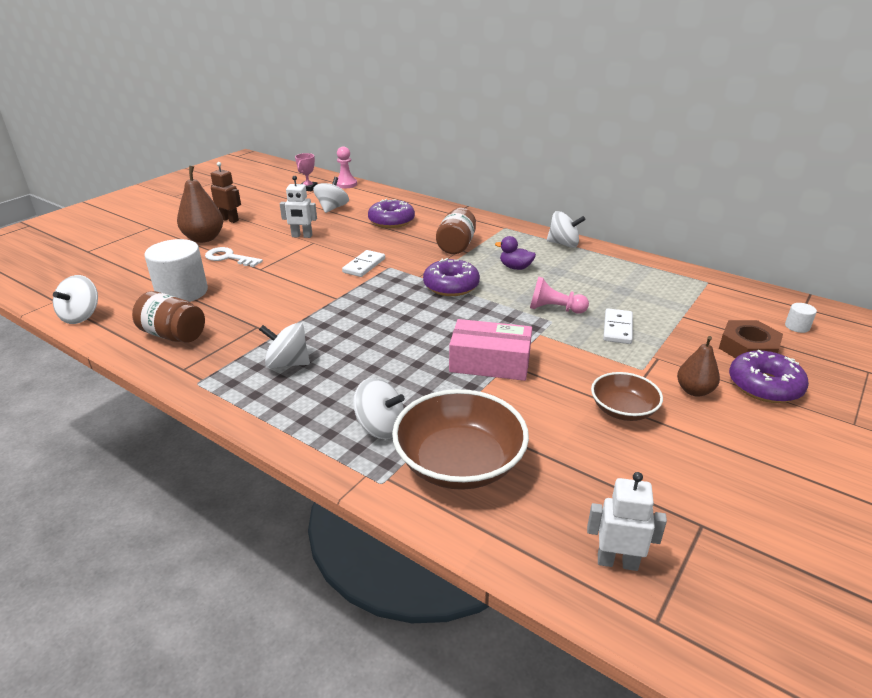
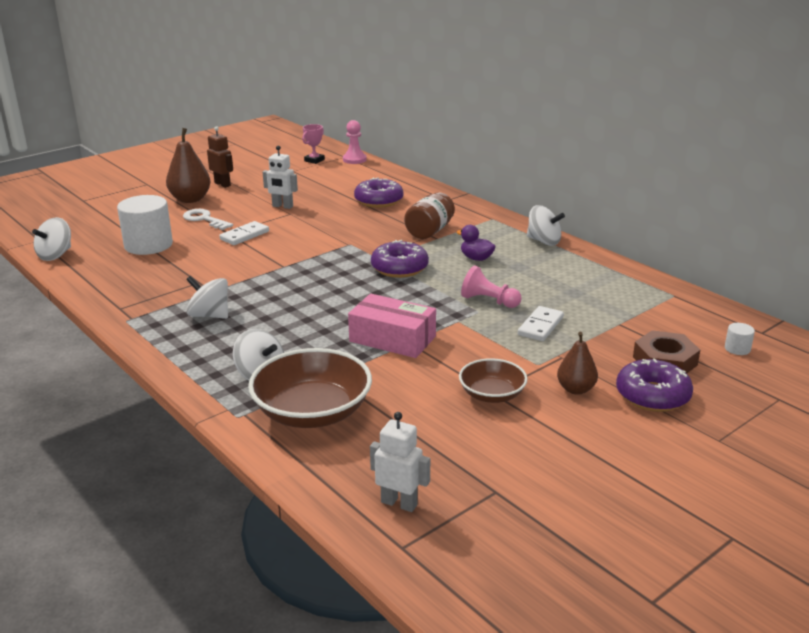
camera: 15 degrees right, 5 degrees down
brown jar [132,291,205,343] -> none
white spinning top [313,177,349,213] -> none
white domino [342,250,385,277] -> white domino moved to [219,221,269,245]

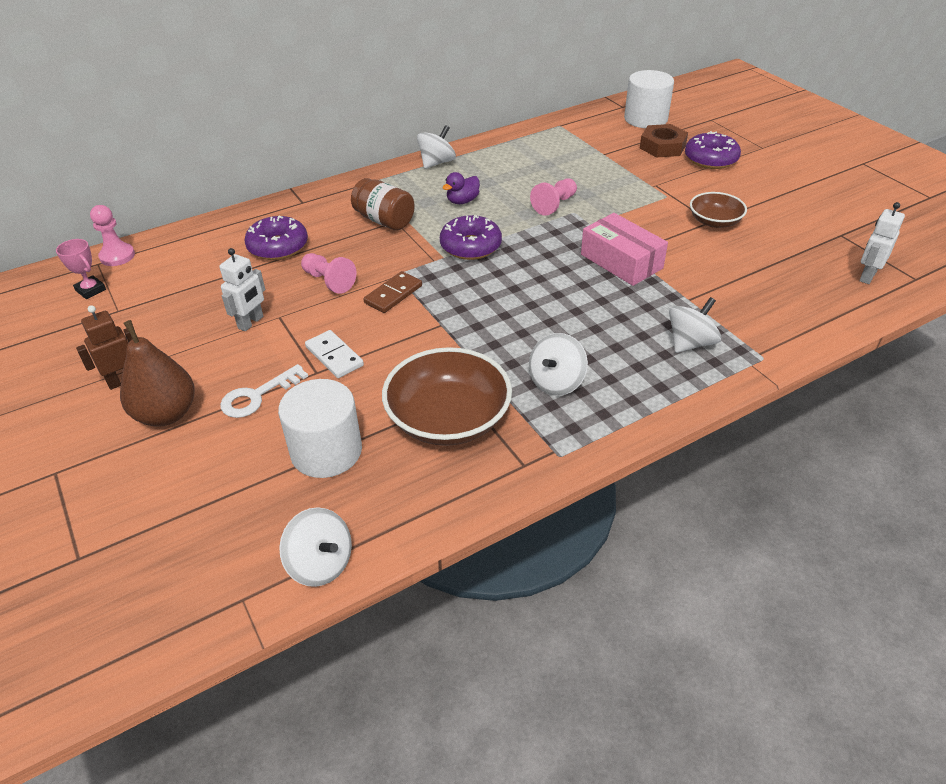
camera: 80 degrees left, 15 degrees up
brown bowl [248,348,372,428] -> brown bowl moved to [382,347,512,446]
pink box [348,294,436,358] -> pink box turned 75 degrees counterclockwise [581,213,668,286]
white domino [518,306,564,341] -> none
brown pear [557,332,598,395] -> none
white cylinder [725,323,755,355] -> white cylinder [624,70,674,128], size x2.38
none -> pink pawn [301,253,357,294]
none -> brown domino [364,271,422,313]

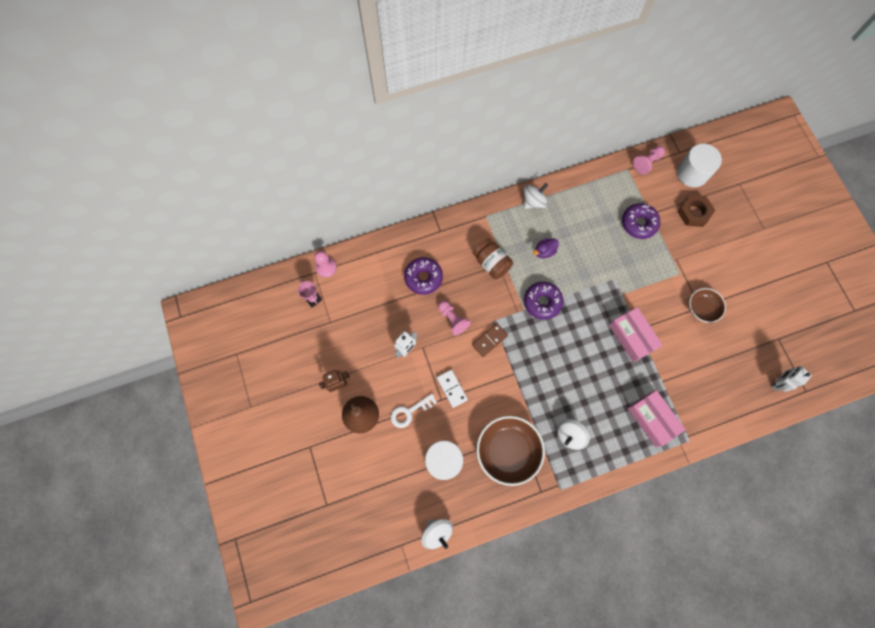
camera: 10 degrees right, 30 degrees up
pink pawn [530,178,577,216] -> pink pawn moved to [633,146,665,174]
white spinning top [669,297,721,353] -> pink box [627,390,686,447]
purple donut [685,131,741,169] -> purple donut moved to [622,203,660,239]

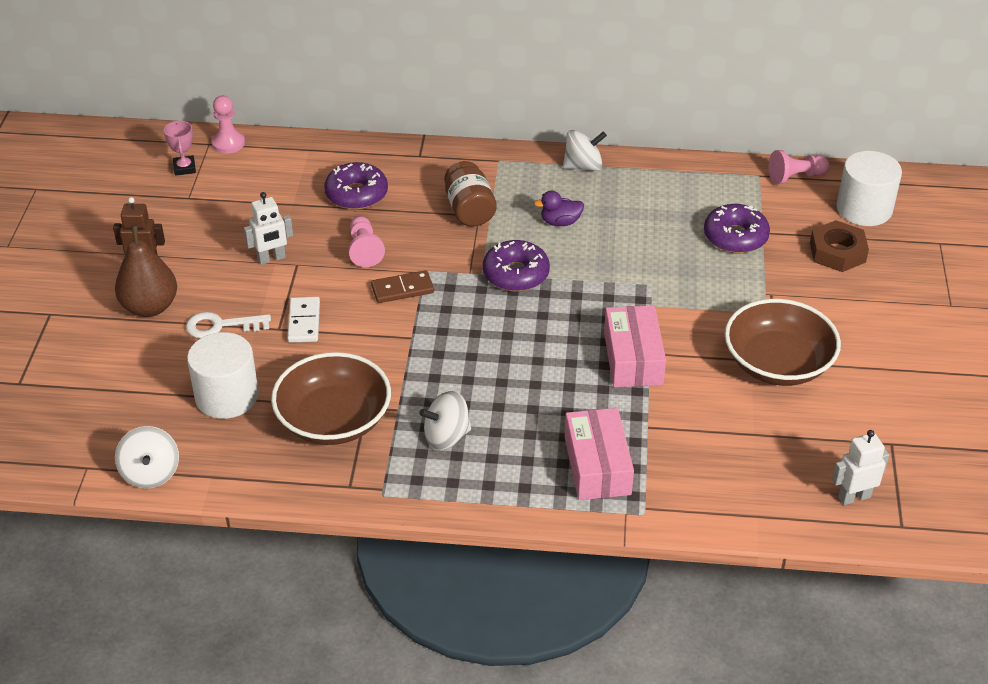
camera: 25 degrees right, 30 degrees down
brown bowl [689,288,726,323] -> brown bowl [725,299,841,386], size x1.73

